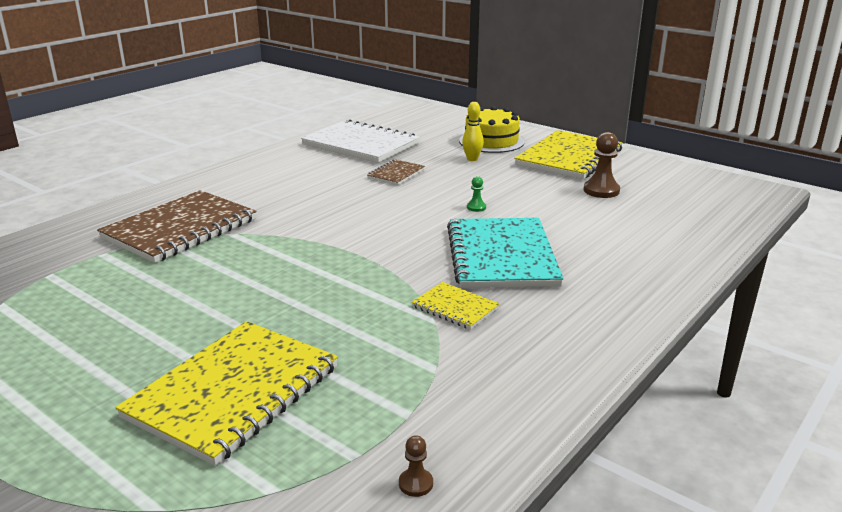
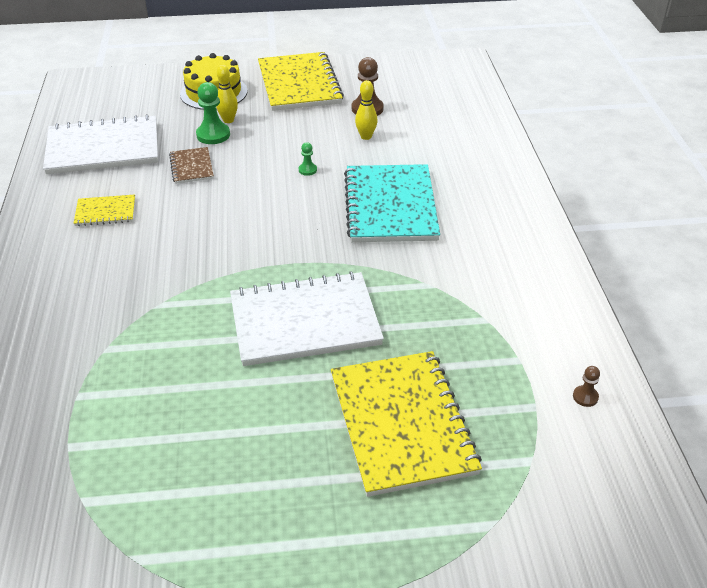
camera: 45 degrees left, 15 degrees up
brown notebook [97,190,257,263] -> none
yellow notebook [412,282,500,330] -> yellow notebook moved to [74,194,135,226]
turquoise notebook [447,218,564,288] -> turquoise notebook turned 45 degrees clockwise [344,164,440,242]
none -> green pawn [196,82,230,144]
none -> white notebook [230,271,384,366]
none -> yellow bowling pin [355,80,378,140]

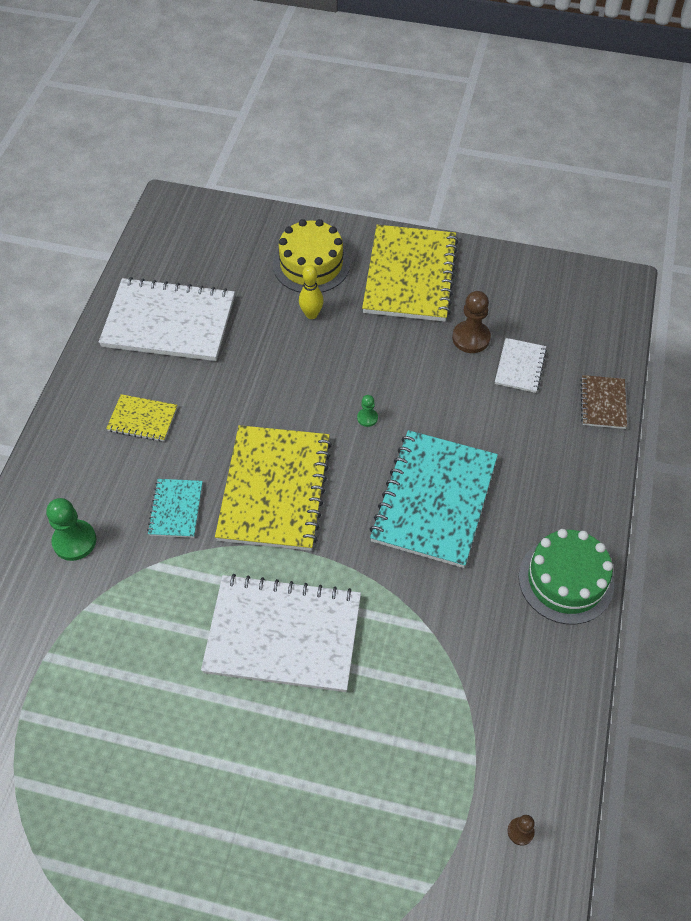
camera: 20 degrees right, 15 degrees up
brown notebook [169,147,214,184] -> brown notebook moved to [580,375,627,429]
green pawn [196,82,230,144] -> green pawn moved to [46,498,96,561]
yellow notebook [331,351,482,497] -> yellow notebook moved to [215,425,332,551]
yellow bowling pin [355,80,378,140] -> none
none -> turquoise notebook [147,479,203,538]
none -> white notebook [495,338,547,393]
none -> green cake [519,529,614,624]

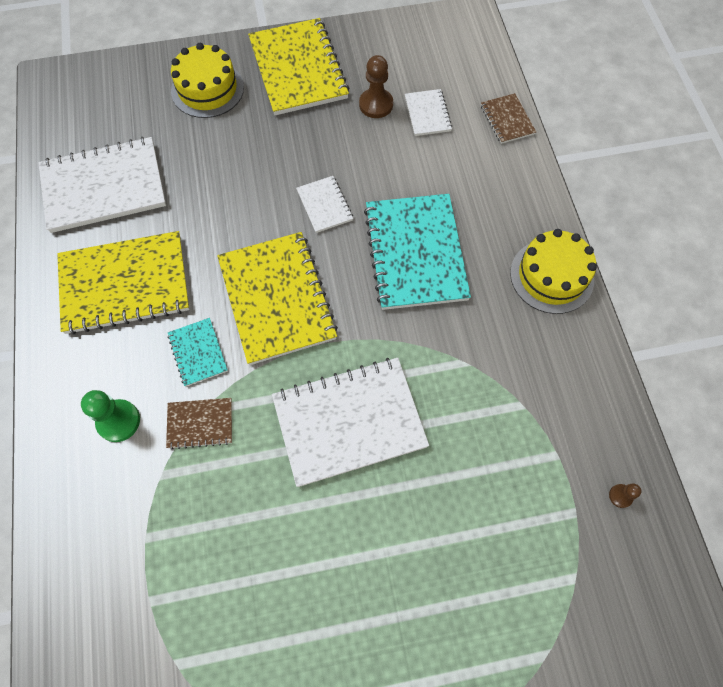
camera: 25 degrees left, 10 degrees up
yellow notebook [106,394,178,442] -> yellow notebook [57,231,190,335], size x2.09
yellow bowling pin [299,265,324,319] -> none
green pawn [357,395,378,427] -> white notebook [296,176,353,233]
green cake [519,529,614,624] -> yellow cake [510,229,597,314]
none -> brown notebook [166,398,232,449]

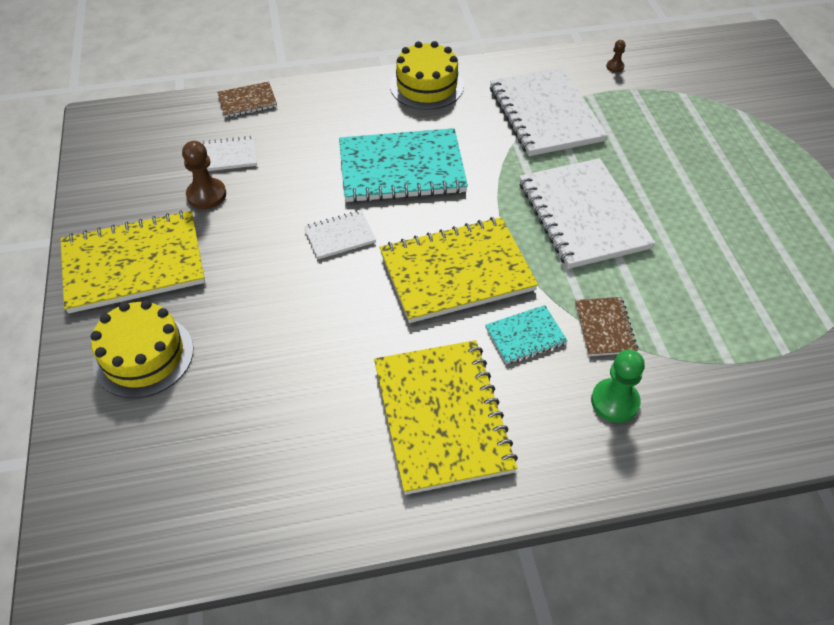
camera: 90 degrees left, 15 degrees down
white notebook [38,137,166,233] -> white notebook moved to [490,67,608,156]

